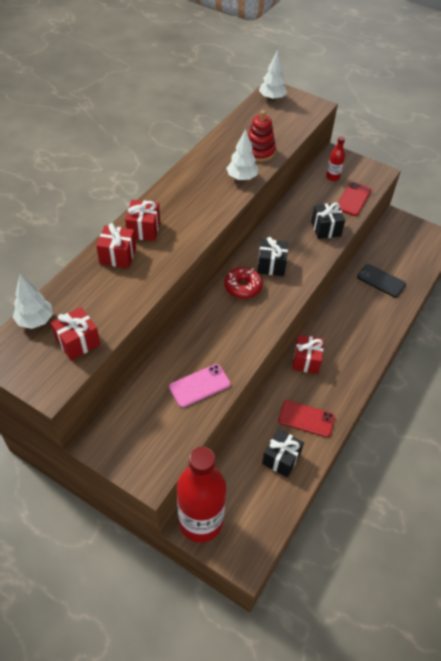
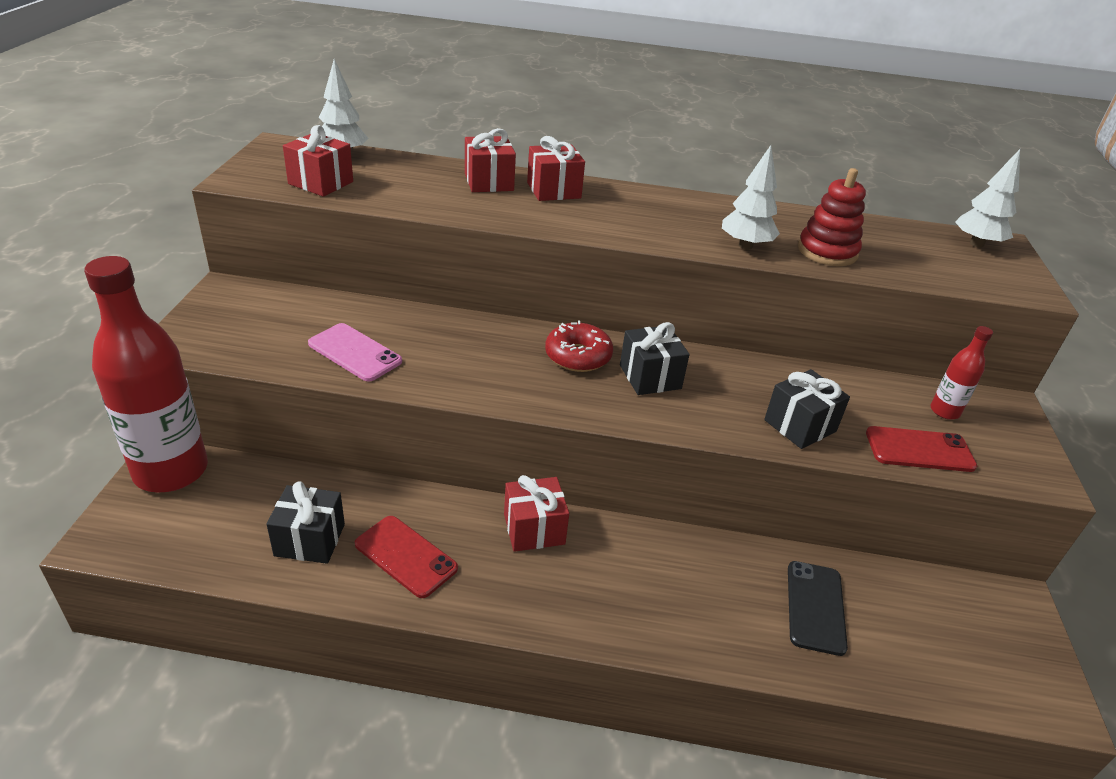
camera: 65 degrees right, 15 degrees down
red phone [278,400,335,437] -> red phone turned 45 degrees counterclockwise [355,516,458,598]

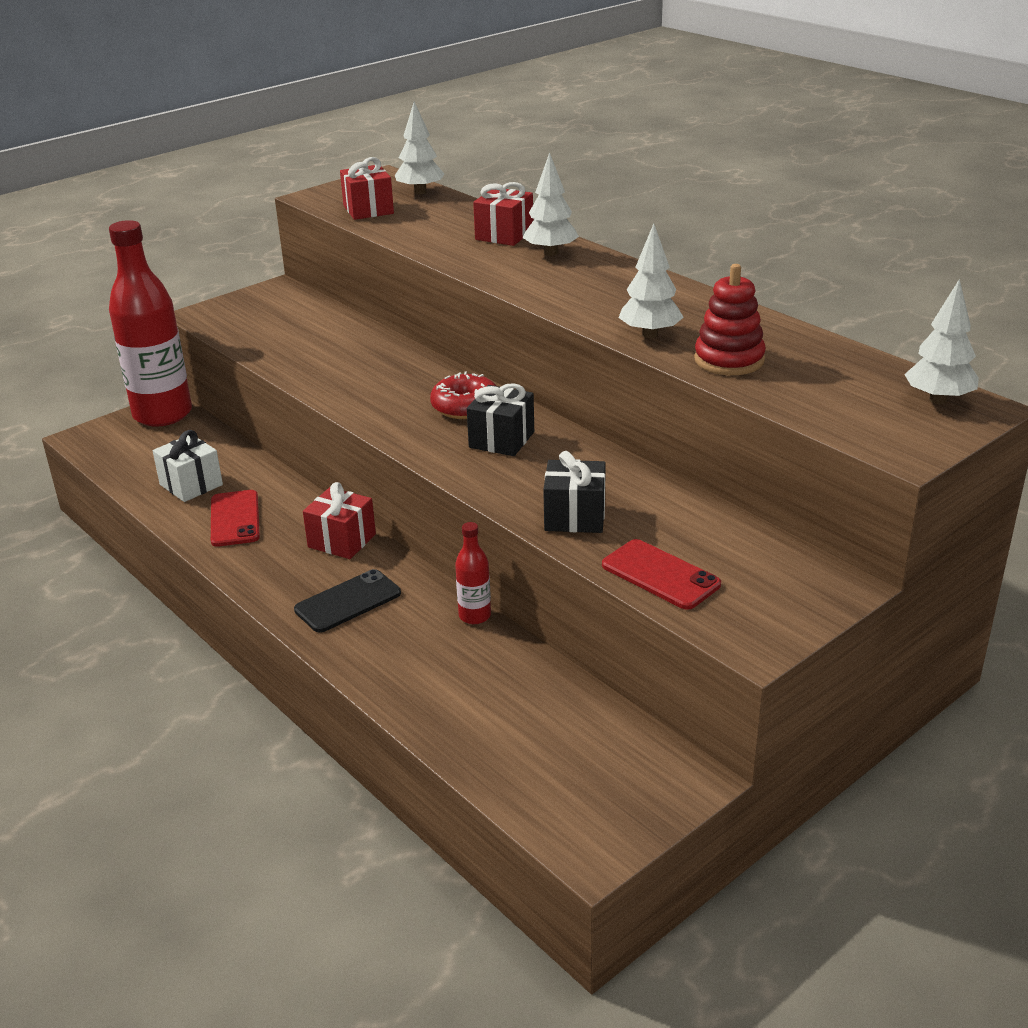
camera: 45 degrees right, 5 degrees down
black gift [266,481,345,564] -> white gift [153,430,223,502]
pink phone [308,323,402,382] -> none
red gift [527,136,585,201] -> white tree [522,152,579,256]
black phone [788,561,848,656] -> black phone moved to [294,569,401,633]
red bottle [930,326,993,420] -> red bottle moved to [455,522,491,624]

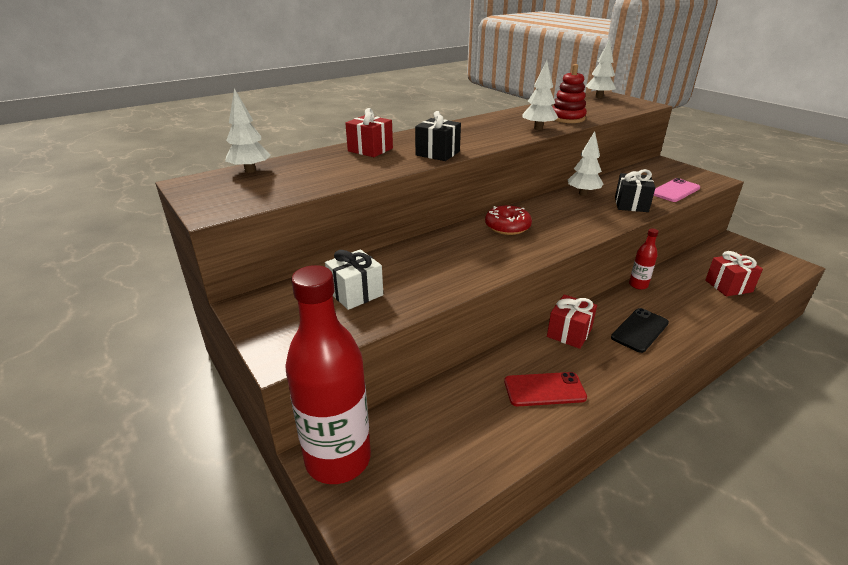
camera: 85 degrees left, 0 degrees up
white gift [153,430,223,502] -> white gift moved to [325,249,383,310]
black phone [294,569,401,633] -> black phone turned 75 degrees clockwise [611,308,669,353]
red gift [340,157,394,220] -> red gift moved to [705,251,763,297]
black gift [467,383,534,456] -> black gift moved to [415,111,461,161]
white tree [522,152,579,256] -> white tree moved to [568,131,603,196]
red phone [602,539,721,610] -> pink phone [653,178,700,202]

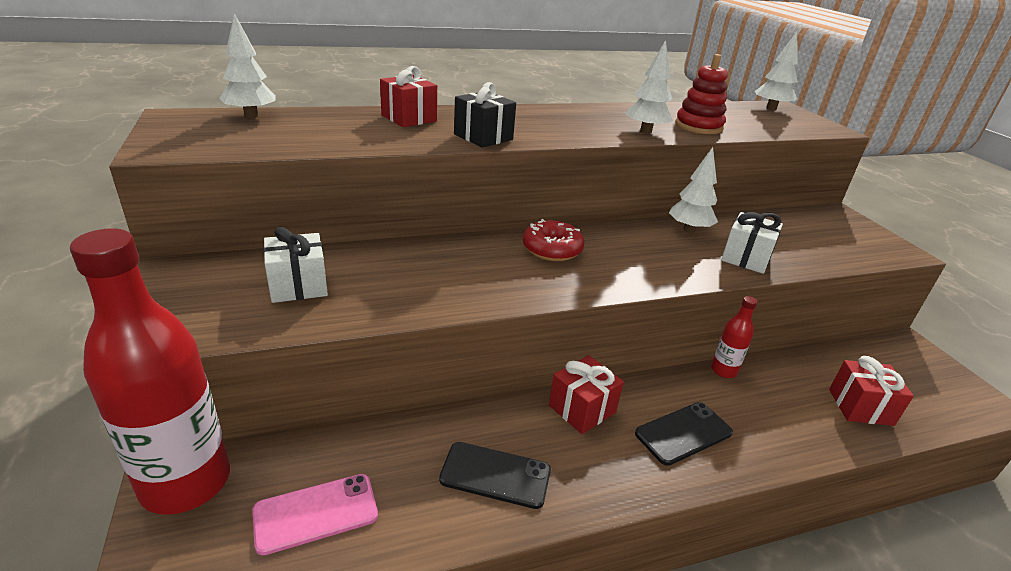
camera: 15 degrees right, 0 degrees up
red phone [504,372,587,406] -> black phone [439,442,551,509]
black gift [615,169,656,212] -> white gift [721,212,783,274]
pink phone [653,178,700,202] -> pink phone moved to [252,474,378,556]

